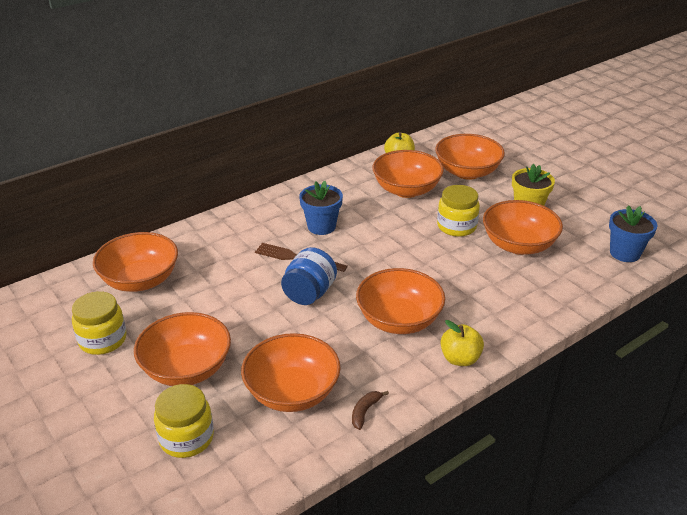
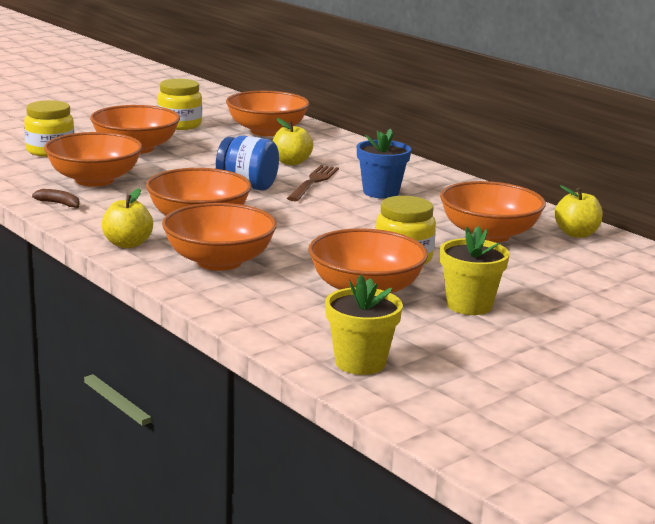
camera: 85 degrees right, 15 degrees down
orange bowl [435,134,505,180] -> orange bowl moved to [162,203,277,271]
blue flower pot [609,205,657,262] -> yellow flower pot [325,275,403,375]
none -> yellow apple [273,118,313,165]

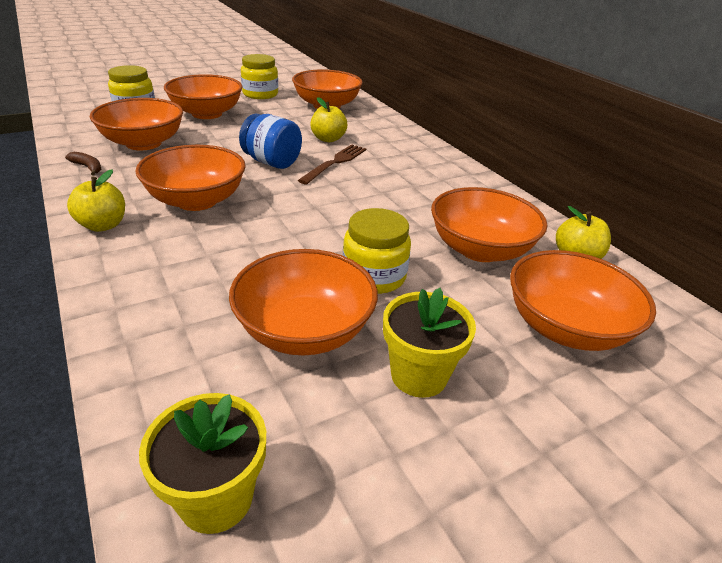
camera: 10 degrees right, 15 degrees up
orange bowl [162,203,277,271] -> orange bowl moved to [510,250,656,351]
blue flower pot [357,129,411,199] -> none

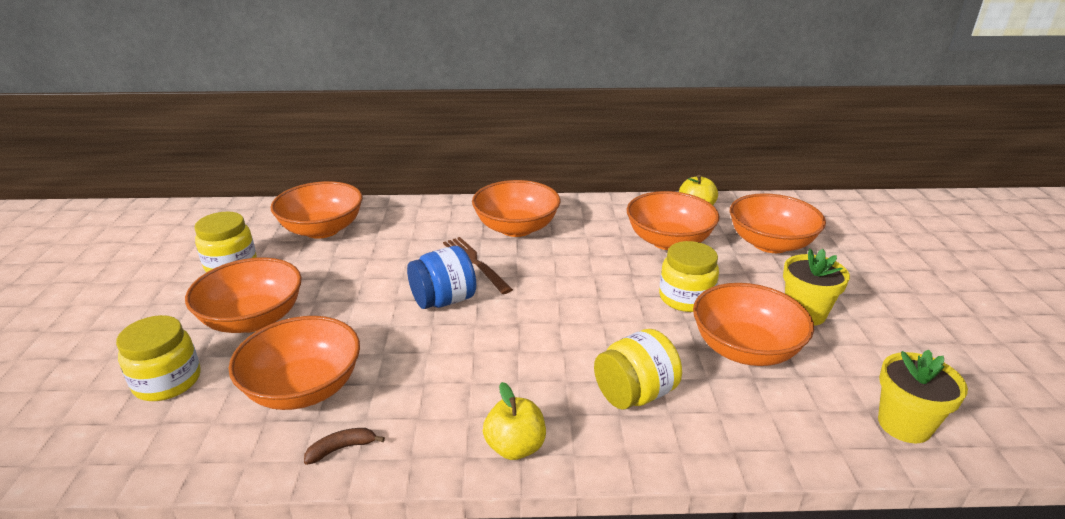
camera: 60 degrees left, 5 degrees down
orange bowl [135,145,246,211] -> orange bowl moved to [472,180,560,237]
yellow apple [310,97,347,142] -> none
none -> yellow jar [594,329,682,410]

